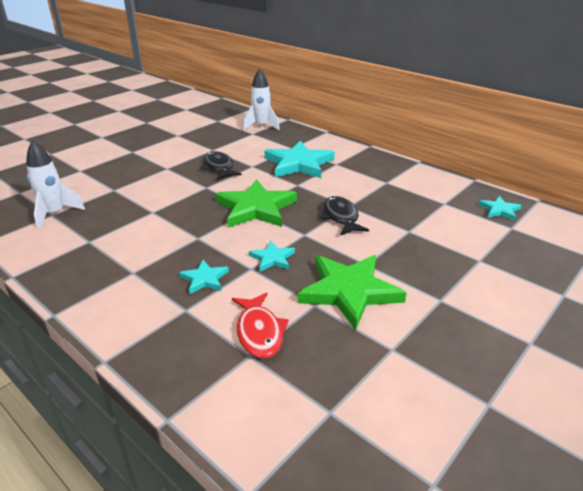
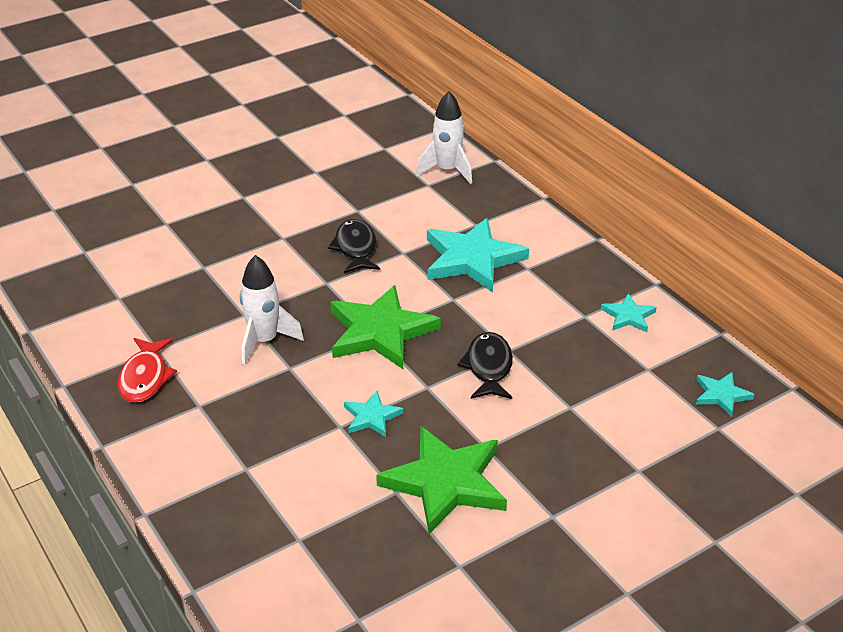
camera: 15 degrees right, 5 degrees up
white rocket [26,140,85,229] -> white rocket moved to [240,255,304,365]
turquoise star [179,260,229,294] -> turquoise star moved to [601,294,657,332]
red fish [232,292,289,358] -> red fish moved to [117,338,177,403]

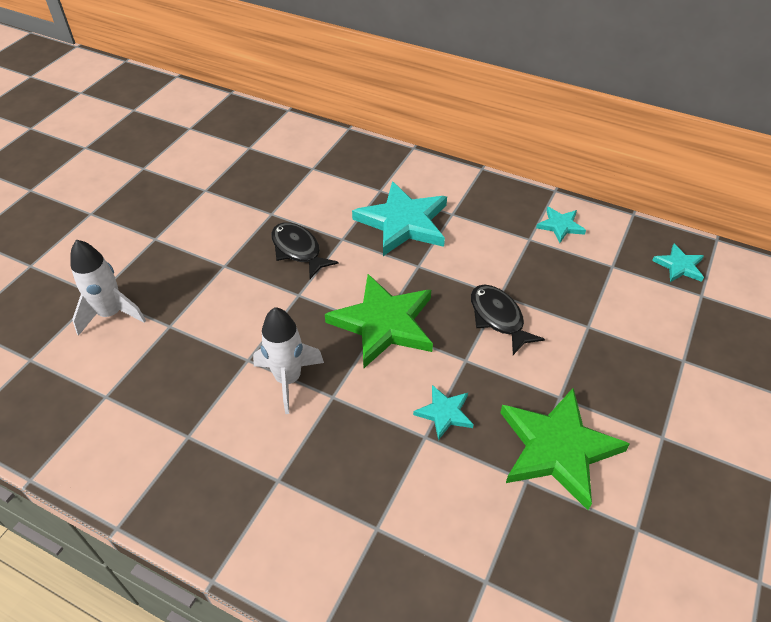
camera: 30 degrees left, 10 degrees up
red fish [117,338,177,403] -> none
white rocket [416,91,472,184] -> white rocket moved to [70,239,146,336]

